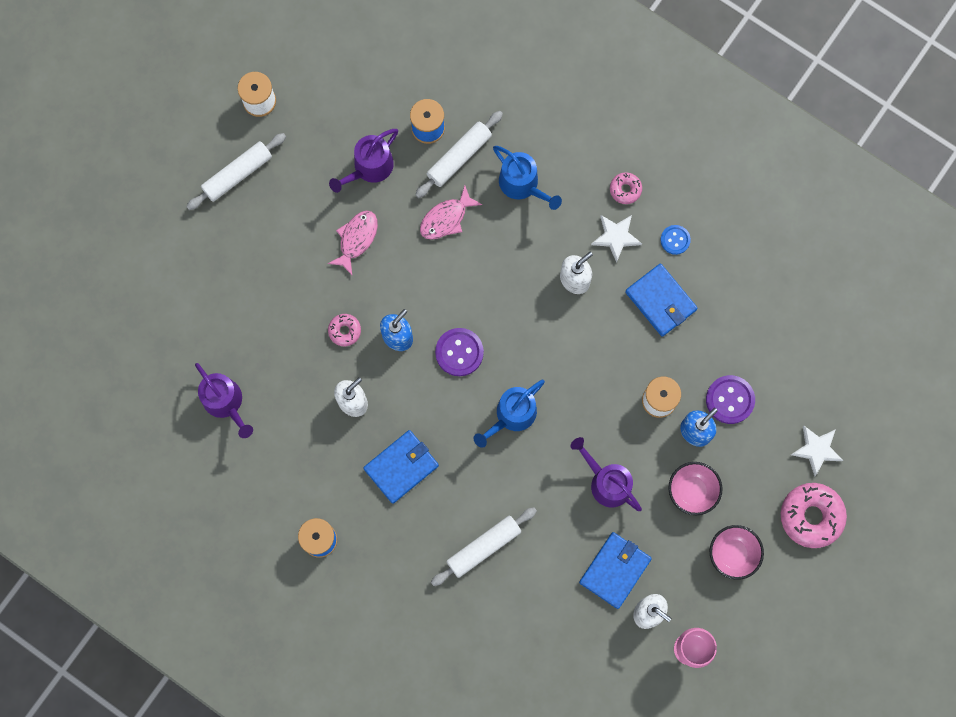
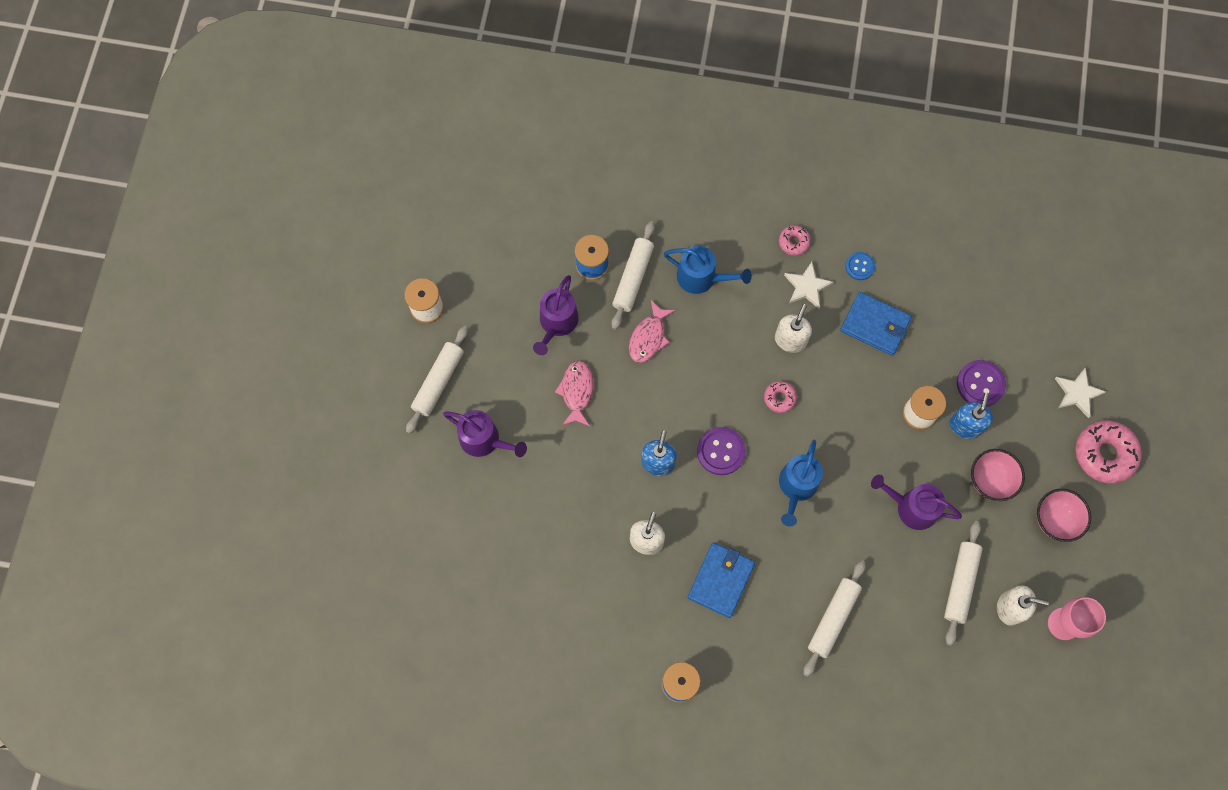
camera: 25 degrees left, 5 degrees down
purple watering can [195,363,253,438] -> purple watering can moved to [443,410,527,457]
pink donut [328,314,361,346] -> pink donut moved to [764,381,797,413]
blue wallet [579,532,652,609] -> white rolling pin [944,521,983,646]

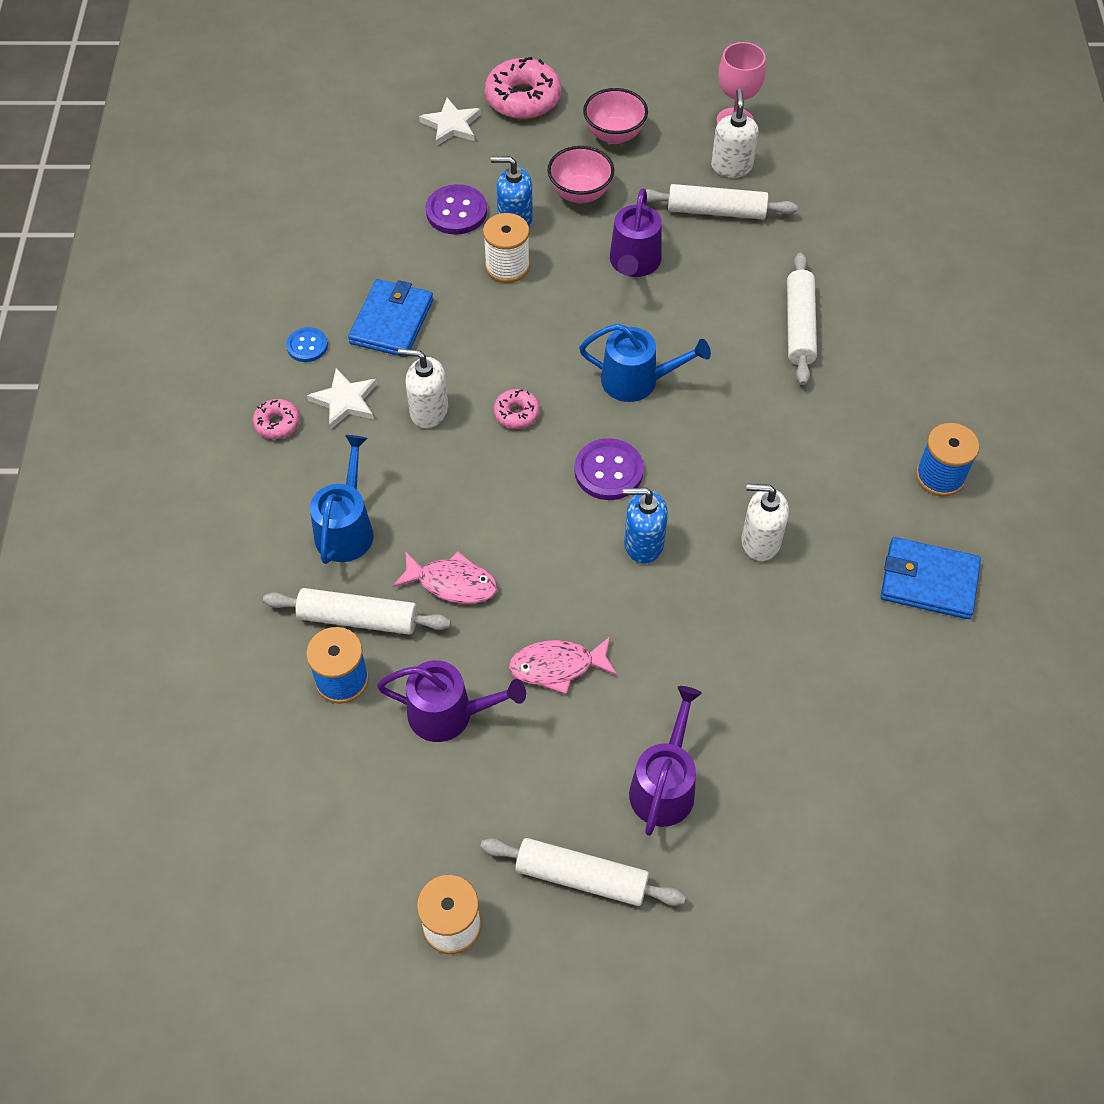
camera: 100 degrees left, 15 degrees down
blue wallet [687,542,755,618] -> blue wallet moved to [881,537,981,619]
white rolling pin [803,560,866,677] -> white rolling pin turned 75 degrees clockwise [787,253,817,385]

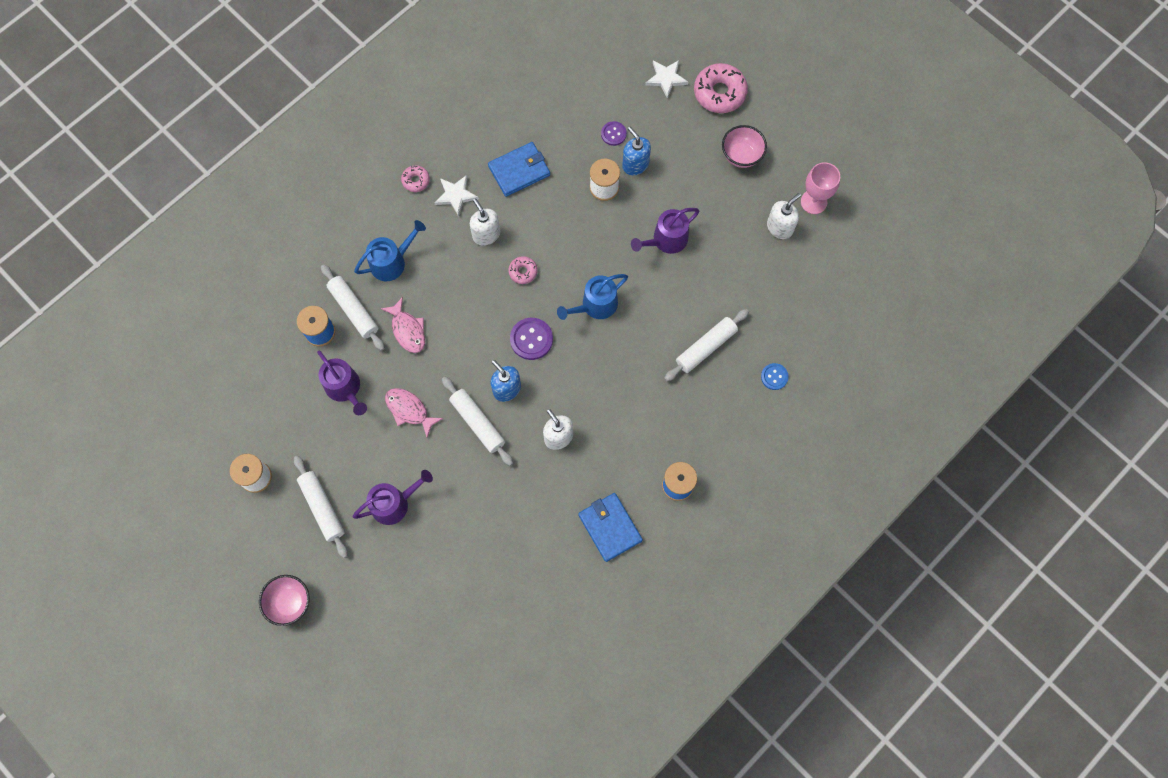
camera: 45 degrees right, 15 degrees up
blue button [286,327,328,362] -> blue button moved to [761,363,789,390]
purple button [426,184,487,235] -> purple button [601,121,627,146], size x0.62
pink bowl [547,146,614,204] -> pink bowl moved to [259,575,310,626]
blue watering can [579,324,711,402] -> blue watering can turned 90 degrees clockwise [557,274,628,320]
white rolling pin [646,184,798,219] -> white rolling pin moved to [442,377,513,466]

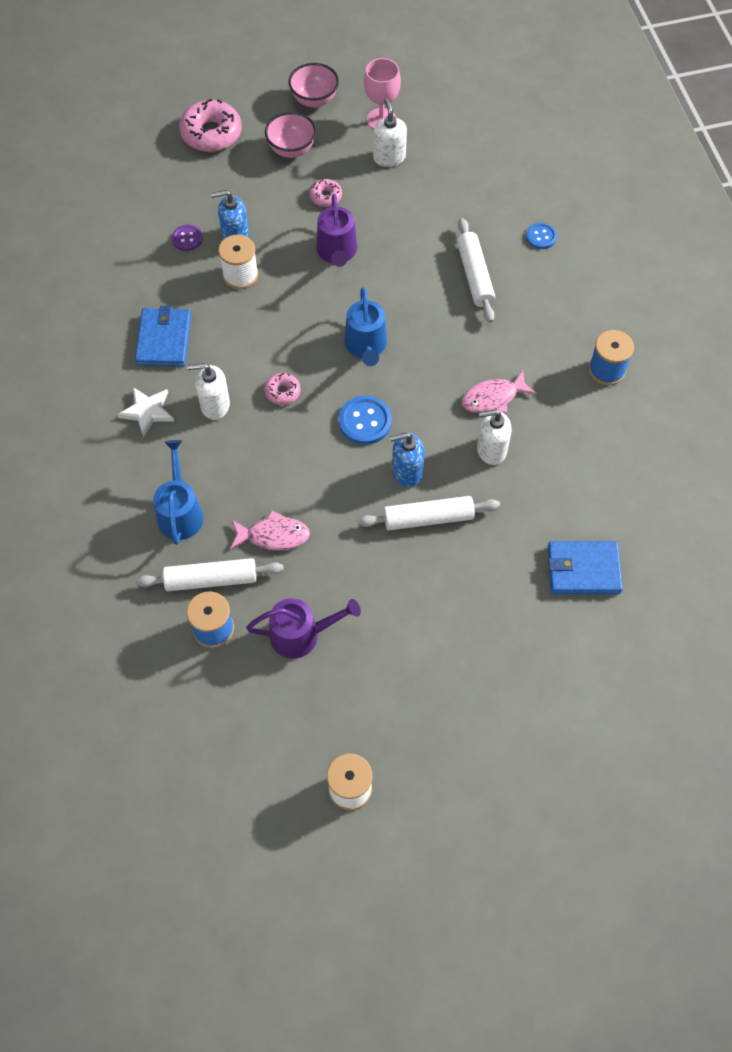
camera: 60 degrees left, 10 degrees down
pink bowl [259,575,310,626] -> pink bowl moved to [288,63,339,108]
white rolling pin [294,455,348,558] -> none
purple watering can [353,470,433,525] -> none
pink fish [385,388,443,437] -> pink fish moved to [462,370,536,414]
pink donut [401,165,430,192] -> pink donut moved to [309,179,342,207]
purple button [510,318,553,360] -> blue button [339,396,392,445]
blue wallet [578,493,643,562] -> blue wallet moved to [548,541,623,594]
white star [645,60,688,98] -> none

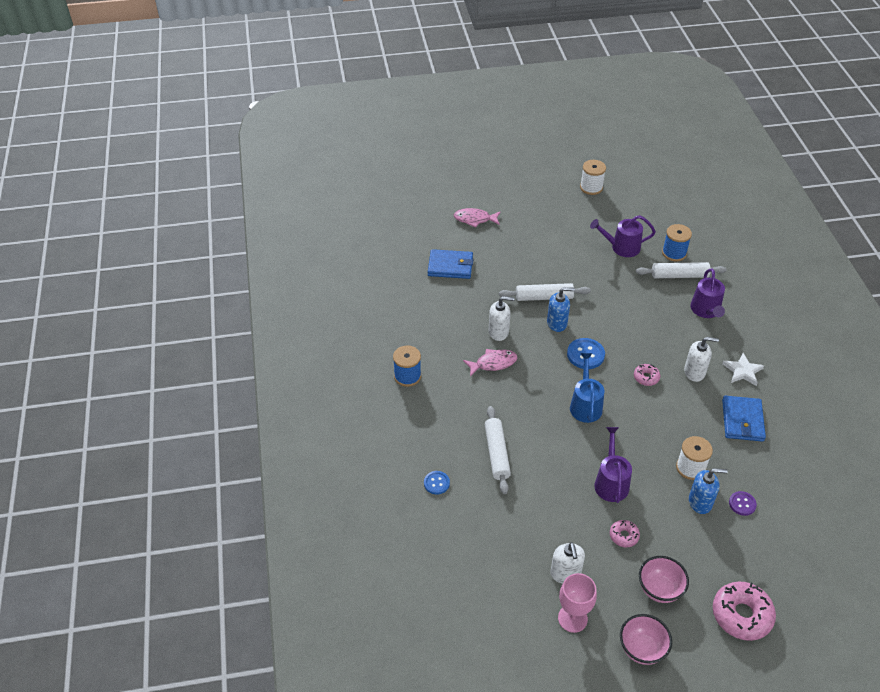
camera: 175 degrees left, 15 degrees down
blue watering can [153,440,204,545] -> purple watering can [690,269,725,318]
pink fish [230,510,310,550] -> pink fish moved to [454,208,501,228]

